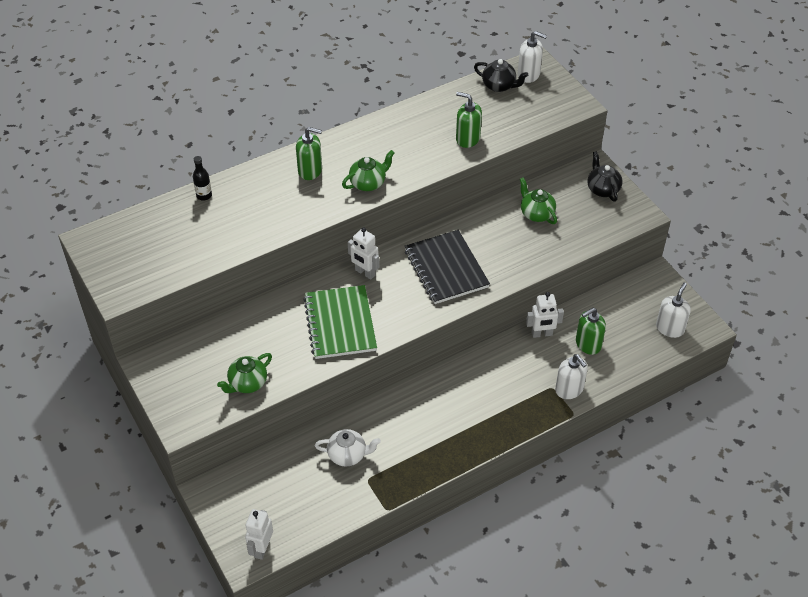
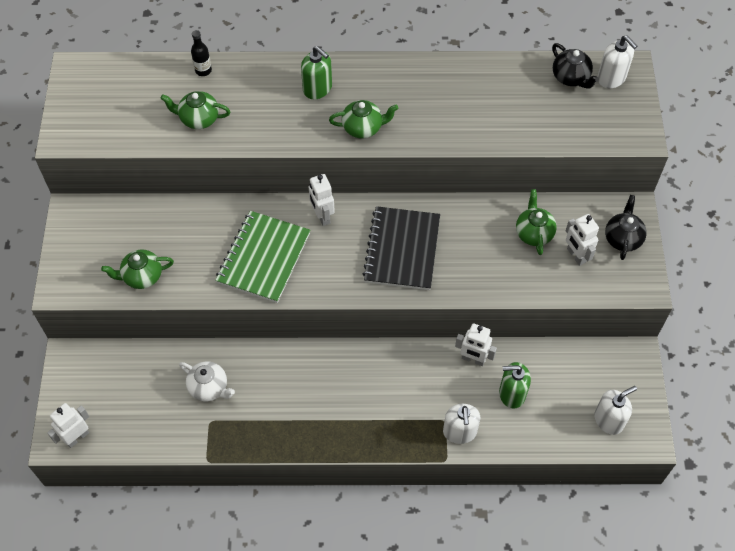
camera: 30 degrees right, 10 degrees up
green soap dispenser [456,92,482,148] -> none
none -> green teapot [160,91,231,129]
none -> white robot [566,214,599,266]

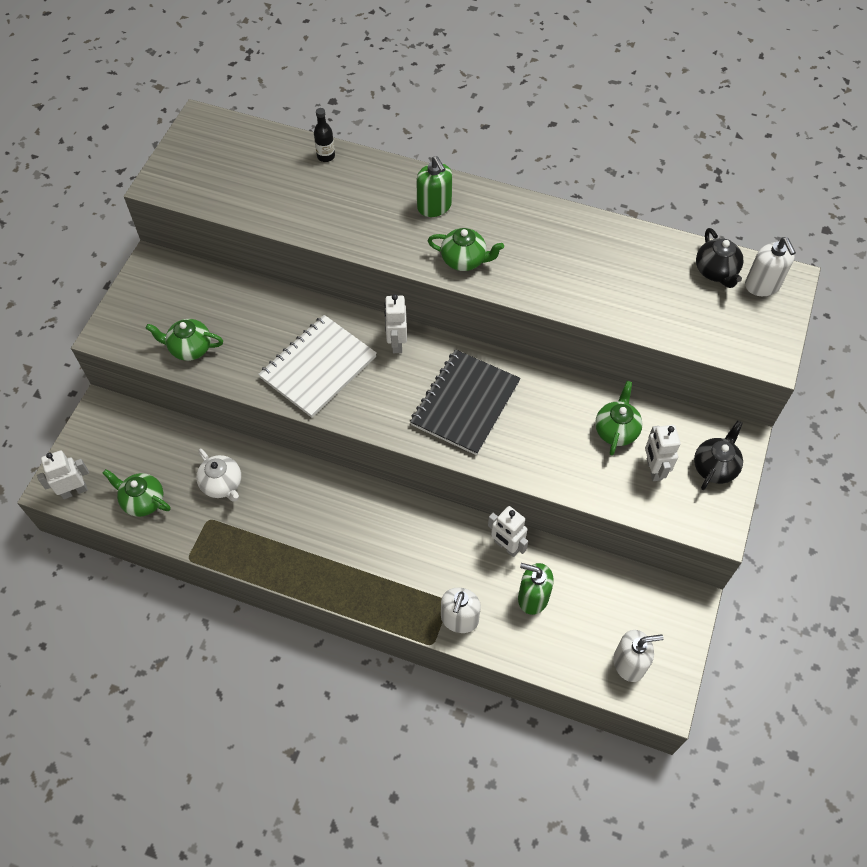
camera: 20 degrees right, 0 degrees up
green teapot [160,91,231,129] -> green teapot moved to [103,469,170,517]
green notebook [215,211,310,303] -> white notebook [258,315,377,418]

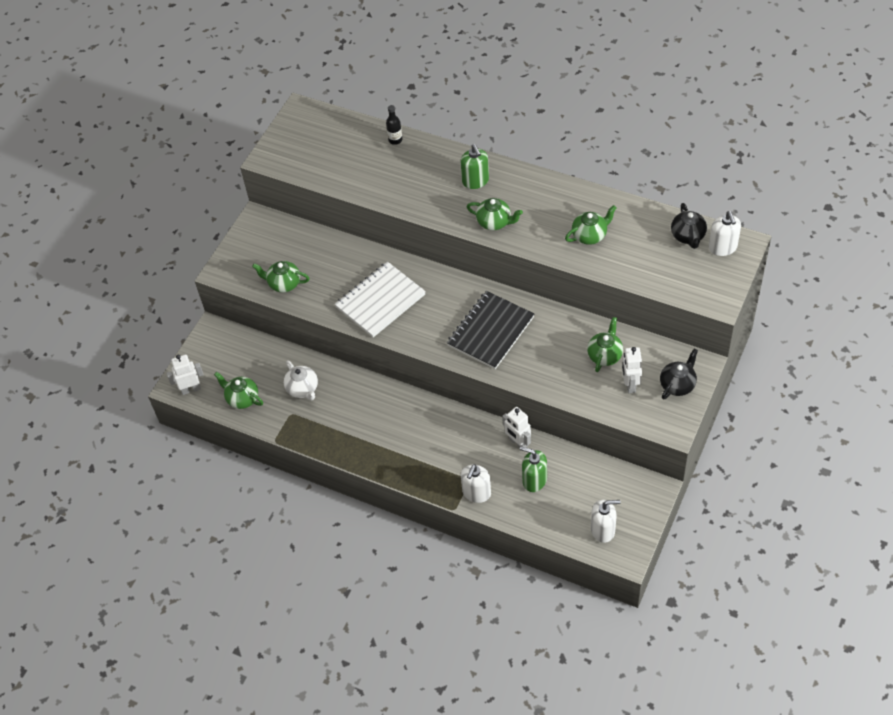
camera: 10 degrees right, 5 degrees down
white robot [384,294,407,353] -> none
none -> green teapot [565,205,617,245]

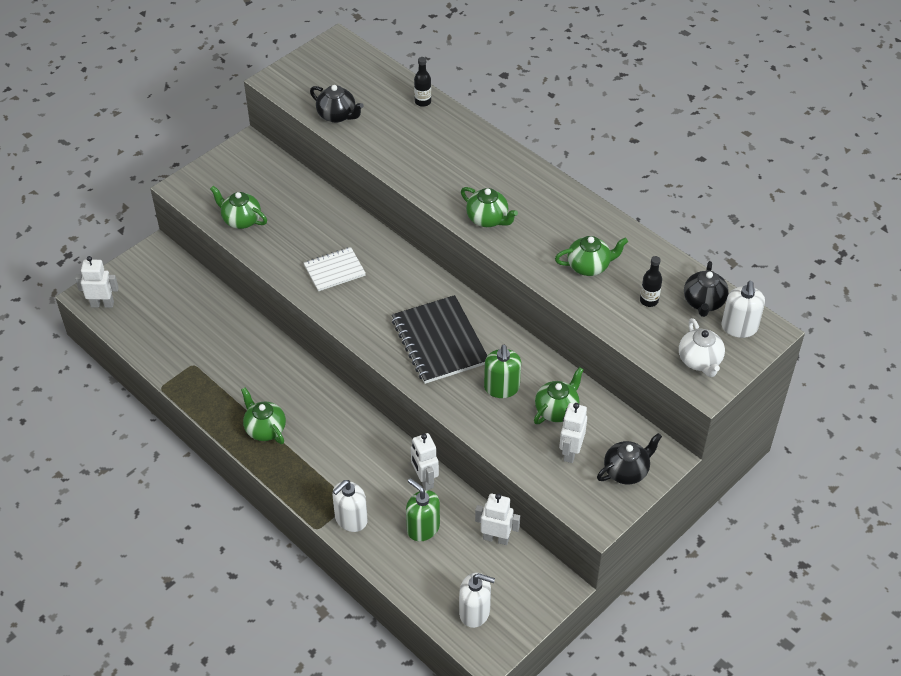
camera: 15 degrees right, 5 degrees down
green teapot [214,372,263,409] -> green teapot moved to [241,388,286,444]
white teapot [284,360,318,400] -> white teapot moved to [679,318,725,377]
white notebook [335,262,426,337] -> white notebook [304,247,366,291], size x0.59
black notebook [447,291,534,369] -> black notebook turned 75 degrees counterclockwise [392,295,488,384]
green soap dispenser [461,144,489,189] -> green soap dispenser moved to [484,345,521,398]
none -> black teapot [310,85,364,123]
none -> white robot [475,493,520,545]
none -> black bottle [640,256,662,307]

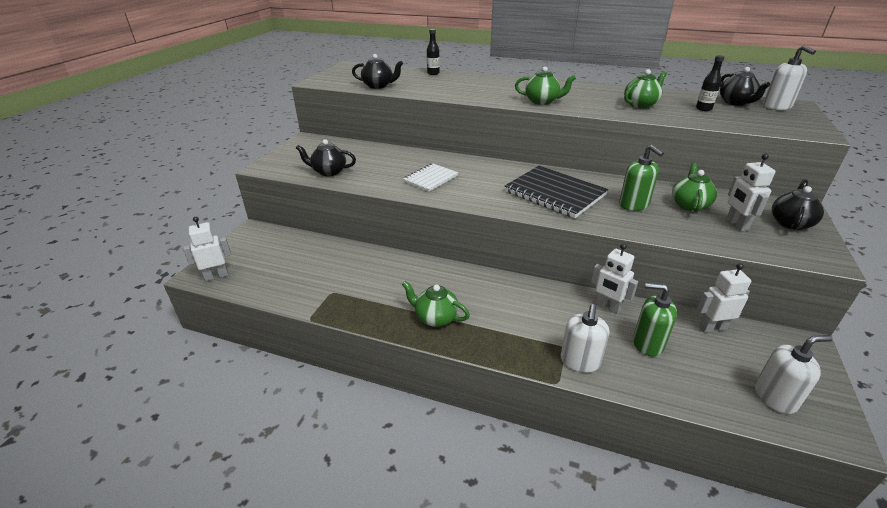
camera: 25 degrees left, 15 degrees down
green teapot [210,186,267,229] -> black teapot [296,139,356,176]
white teapot [679,318,725,377] -> none

